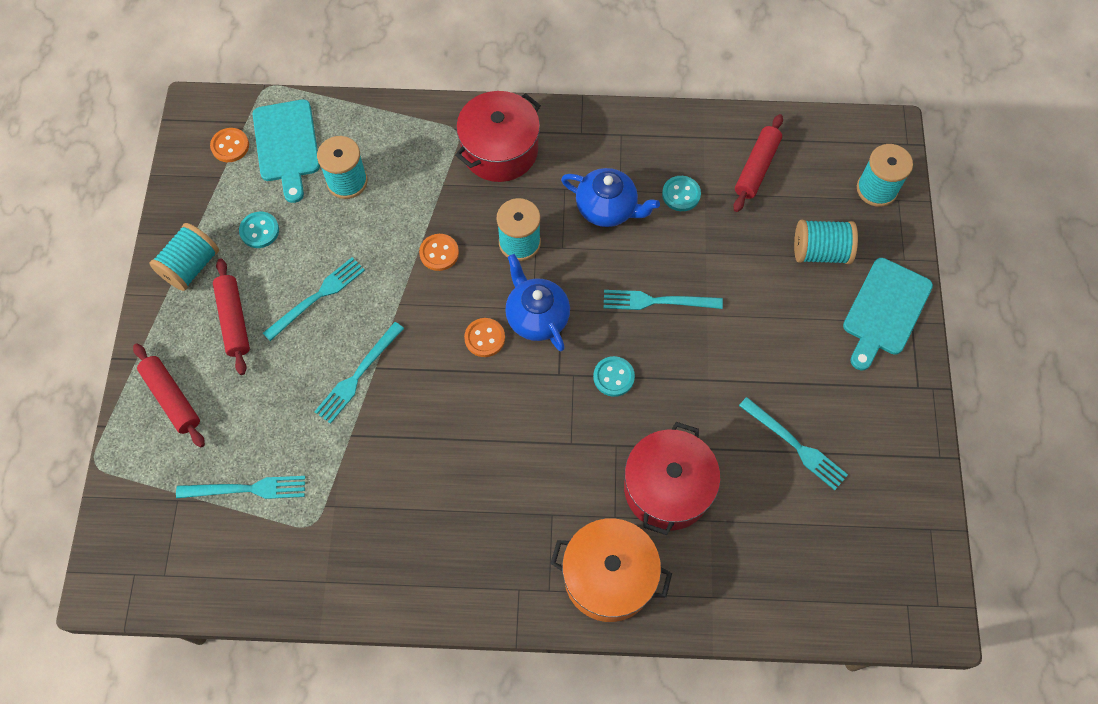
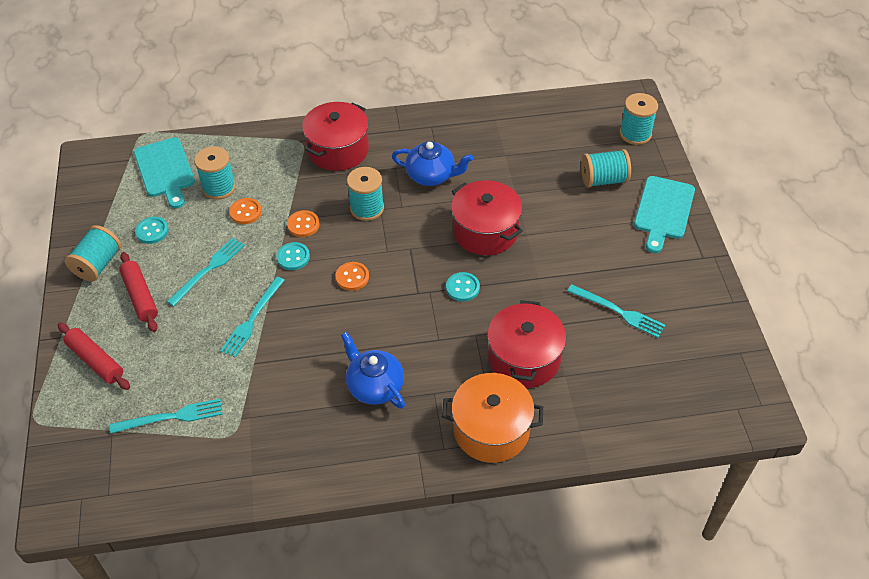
camera: 10 degrees left, 15 degrees down
orange button [210,128,249,162] -> orange button moved to [229,198,262,224]
blue teapot [505,254,570,351] -> blue teapot moved to [341,332,405,409]
turquoise fork [604,290,723,310] -> red pot [451,180,523,255]
turquoise button [662,176,701,211] -> turquoise button moved to [277,242,310,270]
red rolling pin [733,114,783,212] -> none

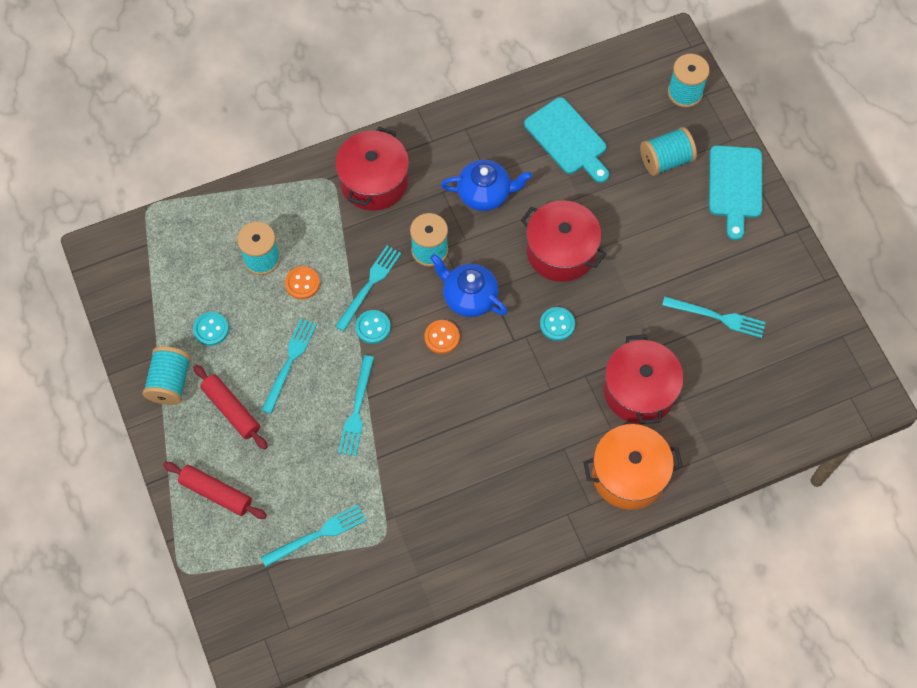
camera: 15 degrees left, 15 degrees up
turquoise cutting board [134,137,195,209] -> turquoise cutting board moved to [524,97,609,183]
orange button [287,210,320,237] -> turquoise fork [335,246,401,331]
blue teapot [341,332,405,409] -> blue teapot moved to [430,254,508,317]

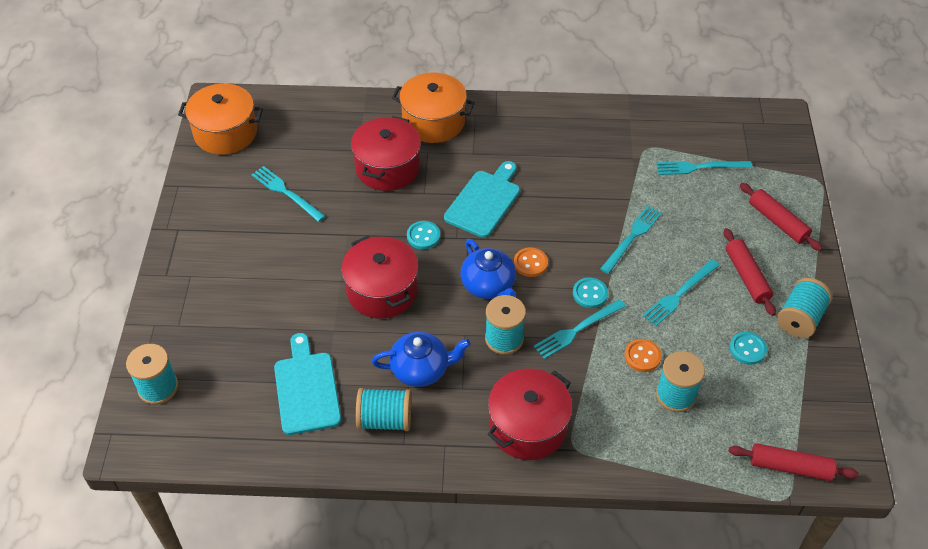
camera: 155 degrees left, 15 degrees down
blue teapot [441,160,532,211] -> blue teapot turned 150 degrees clockwise [371,332,471,387]
turquoise spool [640,127,697,176] -> turquoise spool moved to [356,388,412,431]
turquoise cutting board [709,145,762,240] -> turquoise cutting board moved to [444,161,520,238]
none -> orange pot [178,84,263,155]
none -> red rolling pin [729,443,859,481]

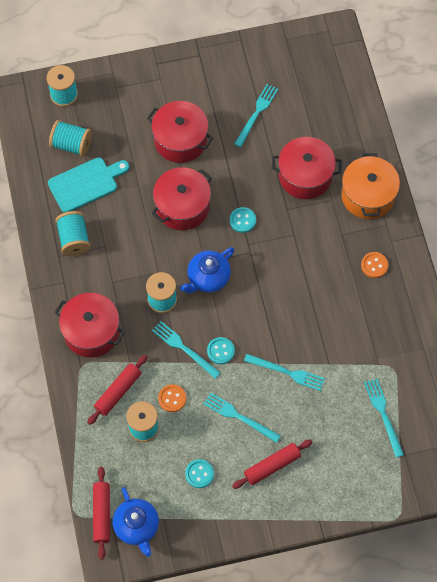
camera: 75 degrees right, 15 degrees up
orange pot [178,84,263,155] -> none
blue teapot [371,332,471,387] -> blue teapot moved to [113,487,159,557]
turquoise cutting board [444,161,520,238] -> none
orange button [514,247,548,277] -> orange button moved to [361,252,388,278]
red rolling pin [740,183,823,251] -> red rolling pin moved to [87,355,147,425]
turquoise spool [777,278,832,338] -> turquoise spool moved to [49,120,92,157]
none -> red pot [147,101,213,163]

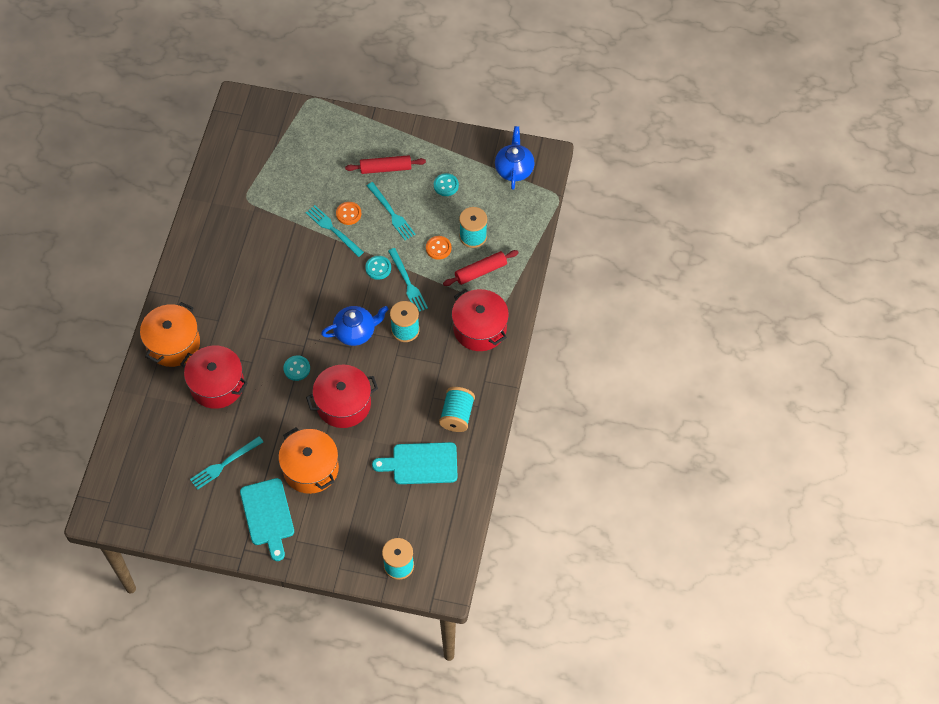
camera: 155 degrees left, 5 degrees down
turquoise spool [49,120,92,157] -> none
red rolling pin [93,467,110,560] -> none
red pot [147,101,213,163] -> orange pot [278,428,339,494]
orange button [361,252,388,278] -> orange button moved to [336,202,362,225]
turquoise fork [364,378,404,458] -> none
none -> turquoise cutting board [240,478,294,561]

